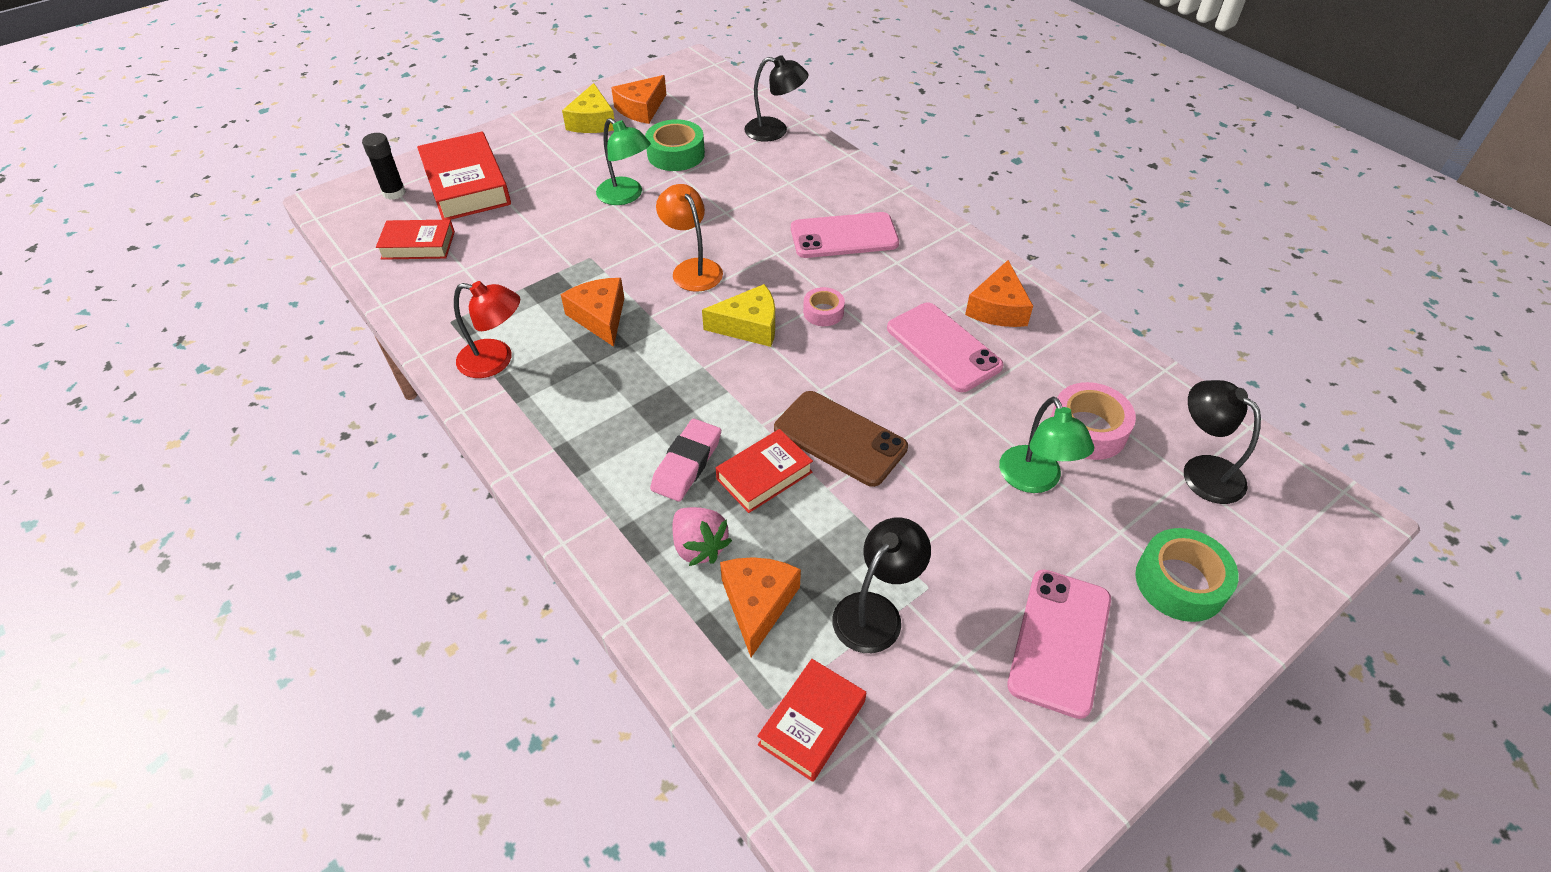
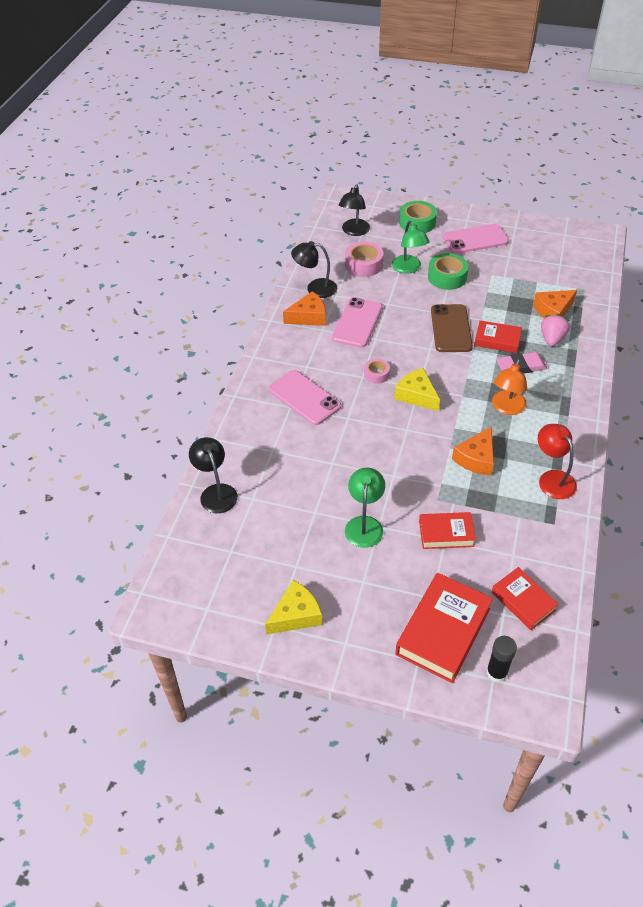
camera: 125 degrees left, 0 degrees up
orange cheese [611,75,666,124] -> none
green tape [645,119,705,171] -> green tape moved to [428,253,469,290]
orange lamp [656,184,723,292] -> orange lamp moved to [492,359,527,415]
red book [757,659,866,782] -> red book moved to [419,512,476,549]
black lamp [832,518,931,653] -> black lamp moved to [291,241,337,298]
green lamp [999,397,1094,493] -> green lamp turned 120 degrees clockwise [392,221,429,274]

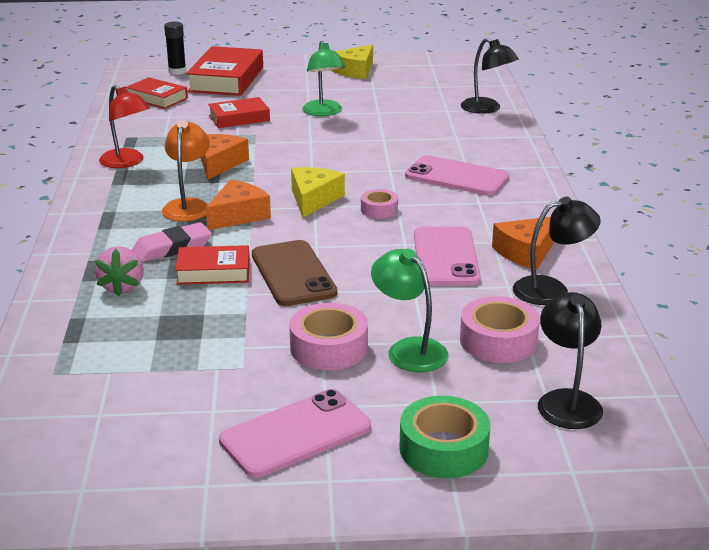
camera: 160 degrees right, 20 degrees down
yellow cheese [394,368,440,411] -> yellow cheese turned 105 degrees counterclockwise [291,167,345,218]
green tape [428,253,469,290] -> pink tape [289,303,368,370]
orange cheese [533,290,577,319] -> orange cheese moved to [206,179,271,230]

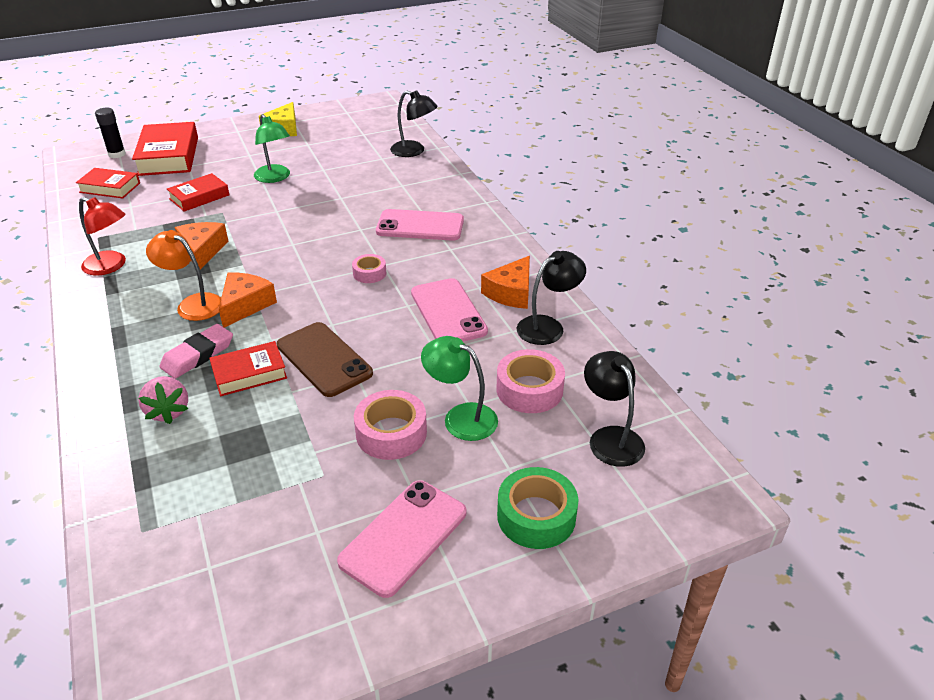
camera: 20 degrees left, 10 degrees up
orange lamp [162,120,210,221] -> orange lamp turned 45 degrees counterclockwise [146,230,221,321]
yellow cheese [291,167,345,218] -> none

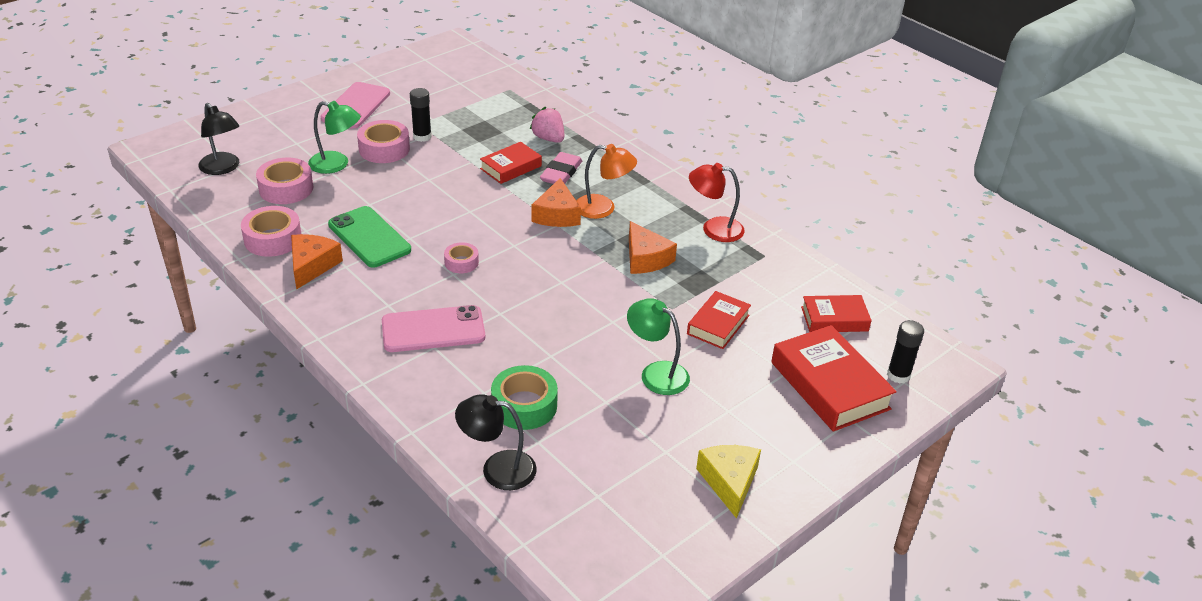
camera: 160 degrees right, 0 degrees up
brown phone [277,322,373,397] -> none
pink phone [411,278,488,342] -> green phone [328,206,411,268]
green tape [497,467,578,549] -> green tape moved to [491,365,558,430]
black lamp [517,251,586,345] -> pink tape [241,206,302,257]
none -> black glue stick [410,88,432,142]

